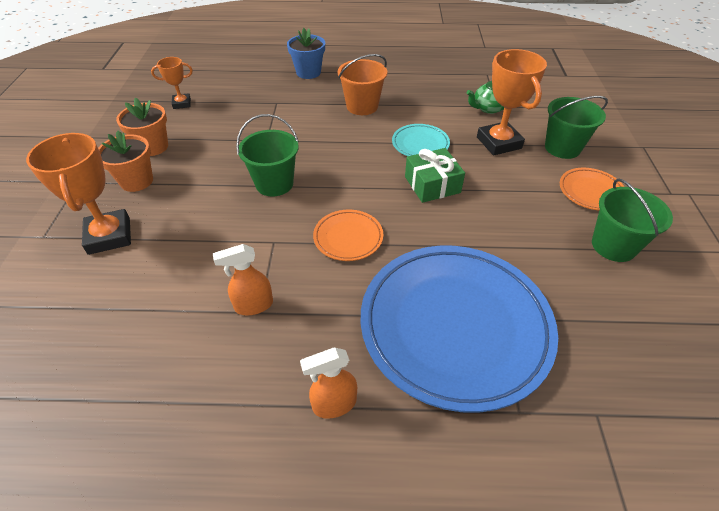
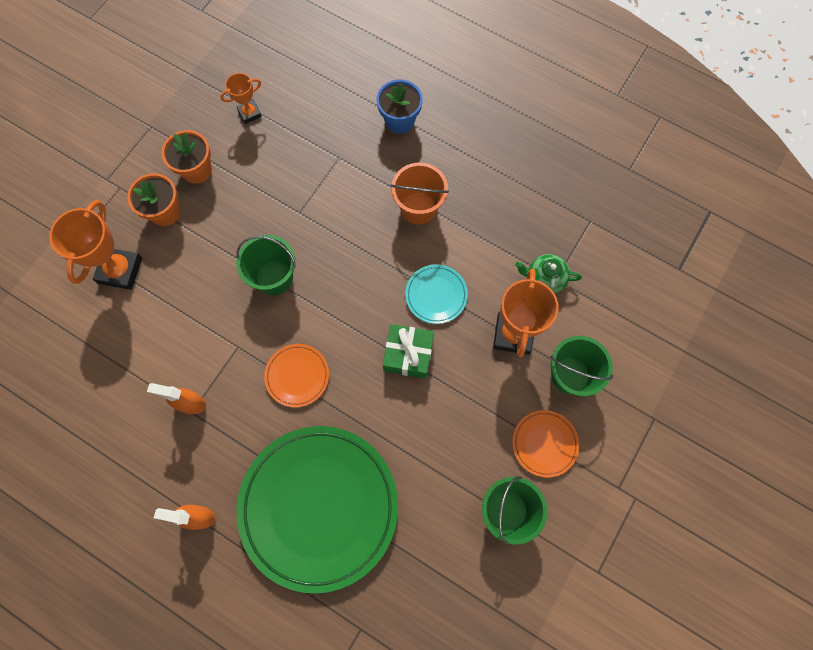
camera: 30 degrees right, 25 degrees up
orange trophy [151,57,193,109] -> orange trophy turned 45 degrees counterclockwise [220,73,262,124]
blue plate [361,246,558,413] -> green plate [237,426,398,594]

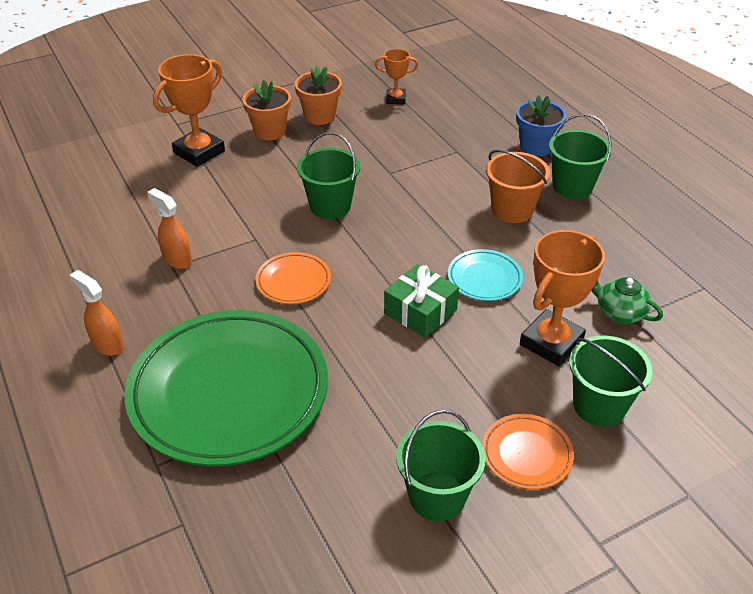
camera: 30 degrees right, 30 degrees down
none -> green bucket [549,114,612,199]

